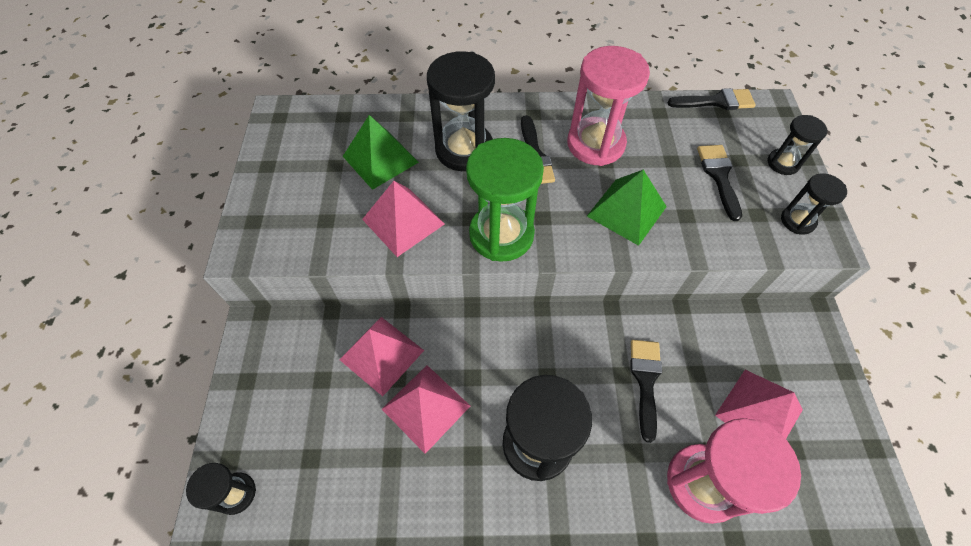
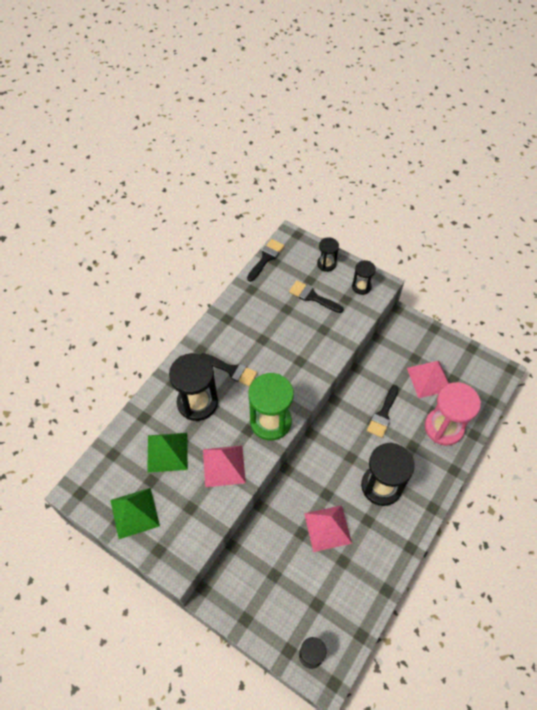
camera: 55 degrees left, 0 degrees up
pink pyramid [339,317,424,396] -> none
pink hourglass [567,46,650,166] -> none
green pyramid [587,170,667,246] -> green pyramid moved to [110,488,160,539]
black brush [630,340,662,443] -> black brush turned 105 degrees counterclockwise [367,385,399,438]

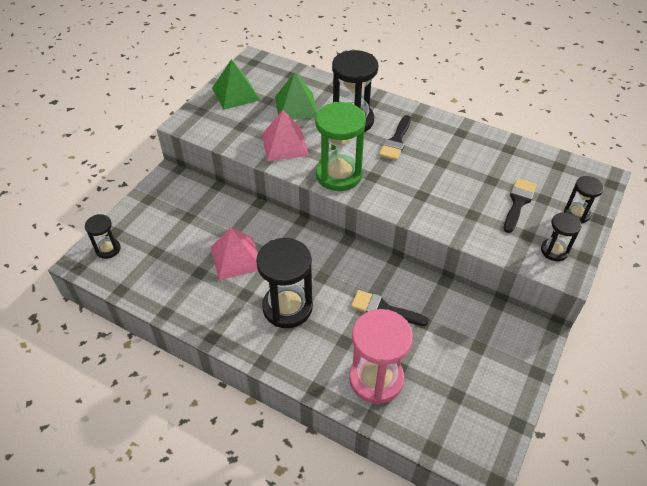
camera: 85 degrees right, 10 degrees down
black brush [247,239,284,282] -> none
pink pyramid [407,361,449,398] -> none

